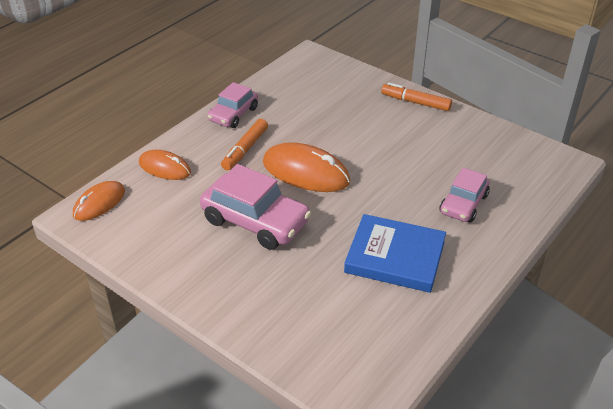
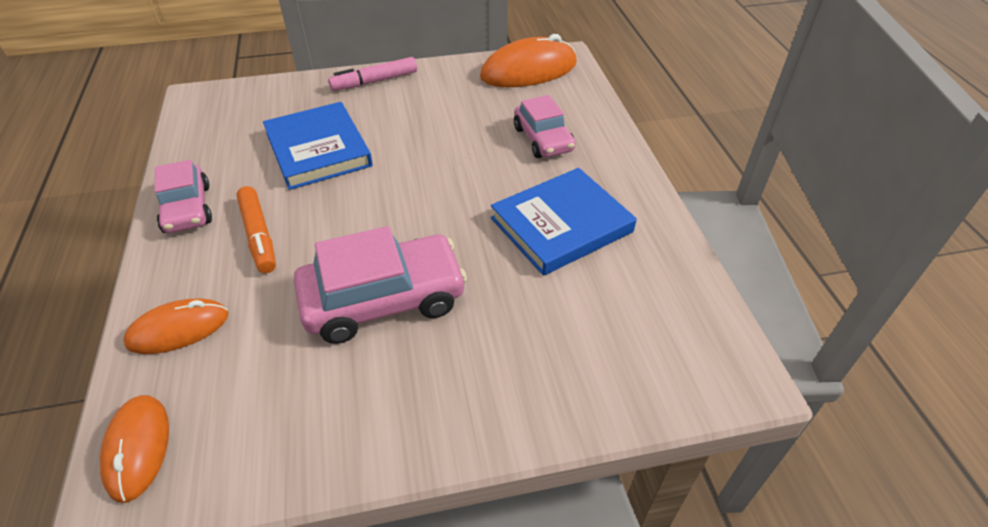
camera: 50 degrees left, 5 degrees up
orange mouse [263,142,350,192] -> orange mouse moved to [480,34,577,87]
orange marker [381,82,452,111] -> pink marker [328,57,417,91]
none -> blue book [263,102,373,190]

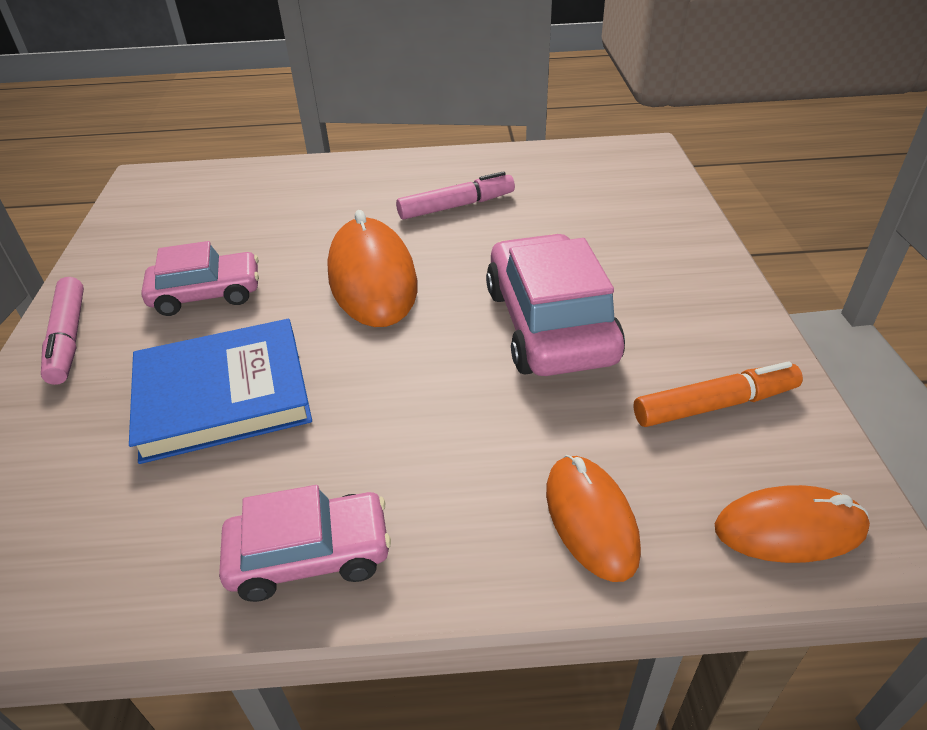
camera: 80 degrees left, 5 degrees down
orange marker [236,186,276,273] -> orange marker moved to [634,361,803,427]
orange mouse [480,34,577,87] -> orange mouse moved to [327,210,417,327]
blue book [491,168,637,276] -> pink marker [396,171,515,220]
pink car [514,95,576,158] -> pink car moved to [141,241,259,316]

